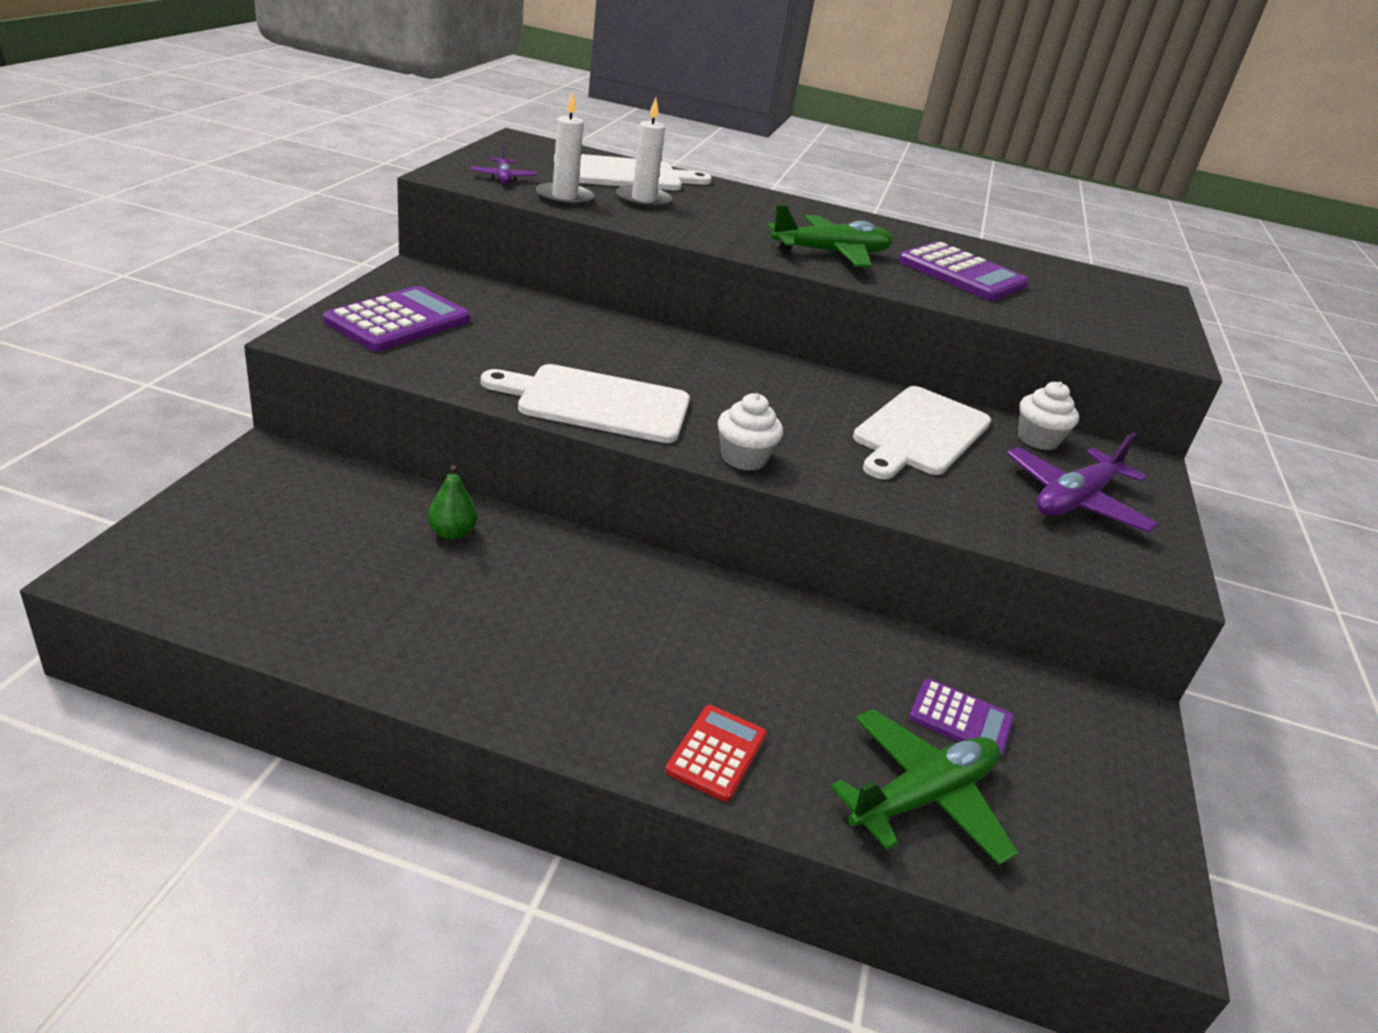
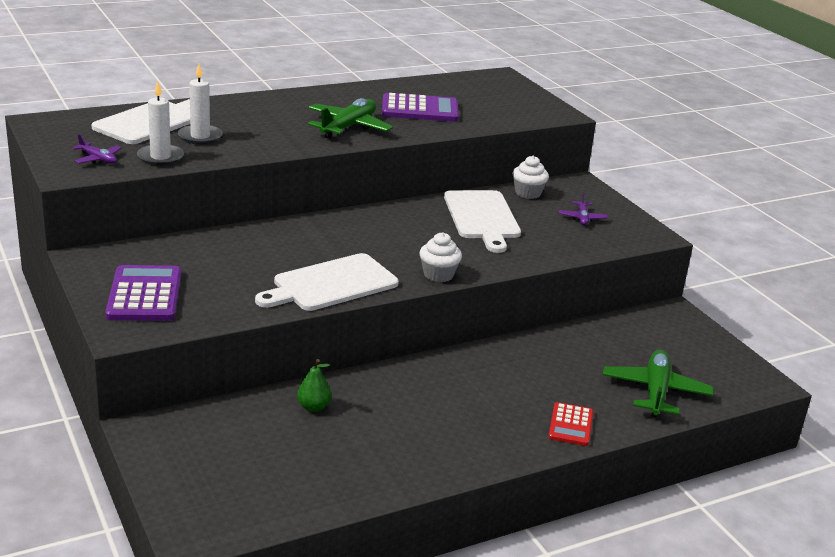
camera: 40 degrees left, 5 degrees down
red calculator [665,705,767,802] -> red calculator turned 150 degrees counterclockwise [548,402,593,446]
purple calculator [909,679,1014,758] -> none
purple plane [1007,433,1159,532] -> purple plane [559,192,608,225], size x0.52

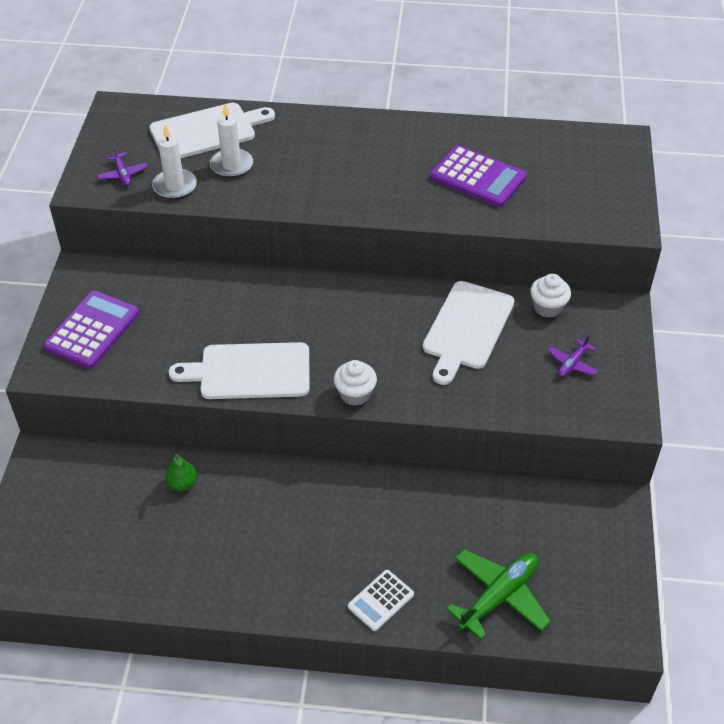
camera: 35 degrees right, 20 degrees up
green plane [308,98,393,139] -> none
red calculator [548,402,593,446] -> white calculator [348,570,414,631]

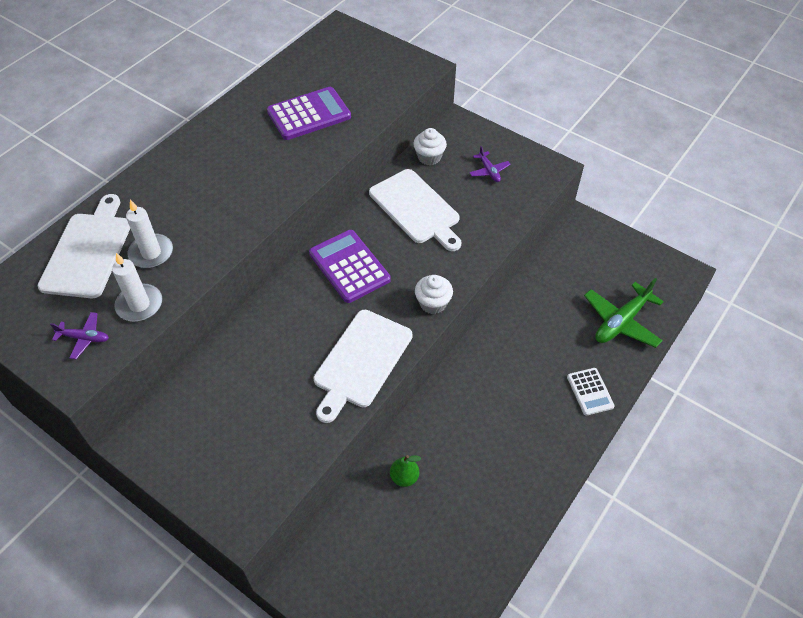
camera: 60 degrees left, 5 degrees up
purple calculator [44,291,139,369] -> purple calculator moved to [309,230,391,303]
green plane [446,549,551,640] -> green plane turned 120 degrees counterclockwise [584,278,664,348]

